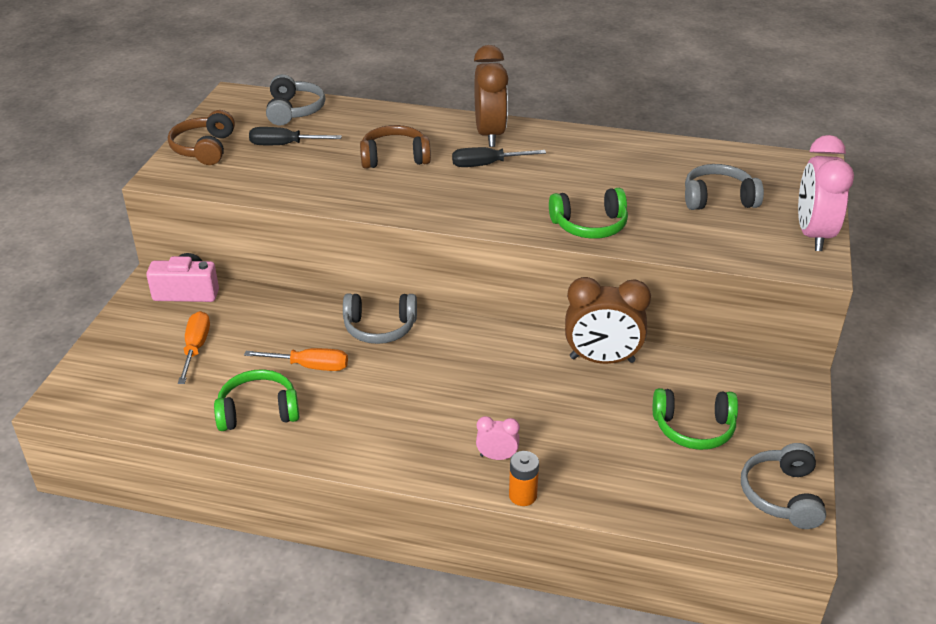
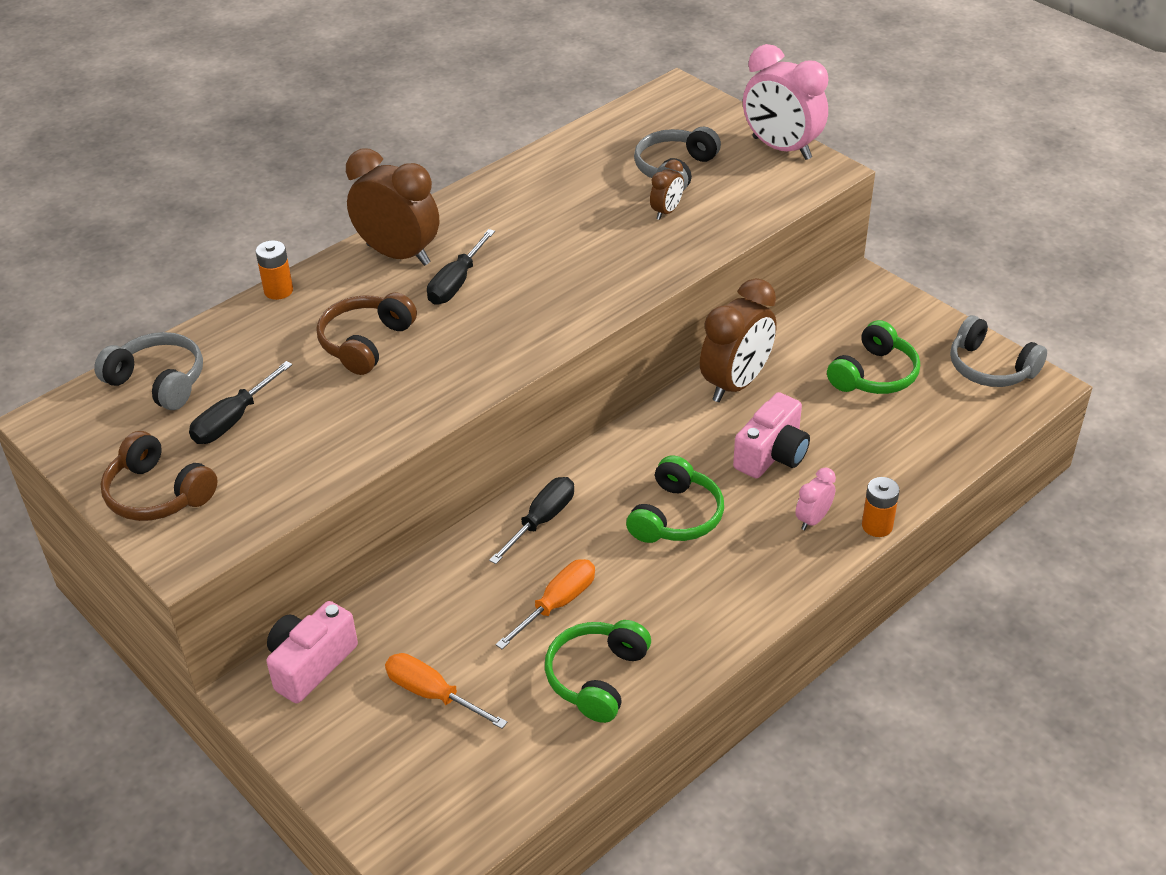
camera: 55 degrees left, 5 degrees up
grey headphones [343,294,417,344] -> black screwdriver [489,477,574,564]
green headphones [549,188,628,239] -> green headphones moved to [626,455,724,543]
none -> orange battery [256,240,293,300]
none -> brown clock [650,159,684,220]
none -> pink camera [733,392,810,478]

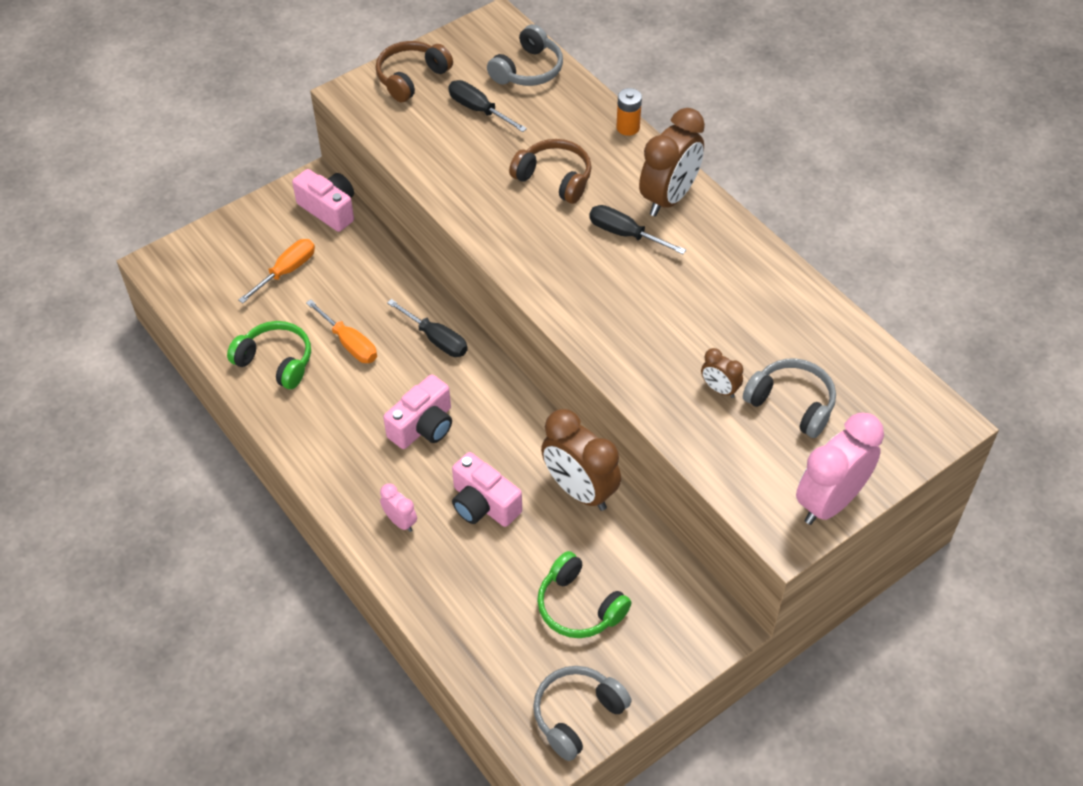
camera: 95 degrees right, 10 degrees up
green headphones [626,455,724,543] -> pink camera [383,374,452,449]
orange battery [862,477,899,537] -> none

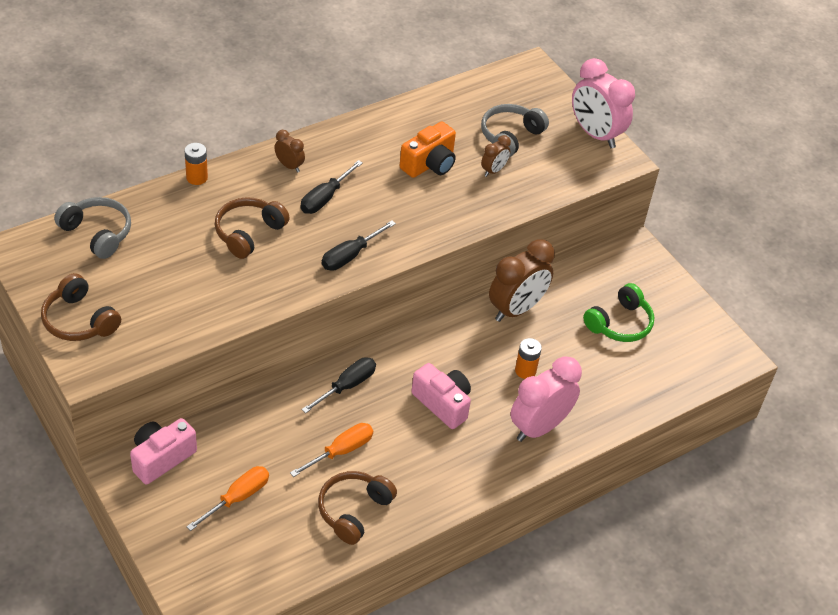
camera: 90 degrees left, 5 degrees down
green headphones [227,321,311,389] -> brown headphones [318,471,397,545]
orange screwdriver [239,239,315,303] -> orange screwdriver turned 90 degrees clockwise [186,466,269,531]
pink clock [380,483,417,532] -> pink clock [510,356,582,442], size x2.08
black screwdriver [448,80,527,132] -> black screwdriver moved to [322,220,396,271]
pink camera [452,452,522,527] -> orange battery [515,338,542,379]
grey headphones [533,666,632,761] -> none
brown clock [639,108,705,216] -> brown clock [274,130,305,172], size x0.48
none -> orange camera [400,122,456,178]

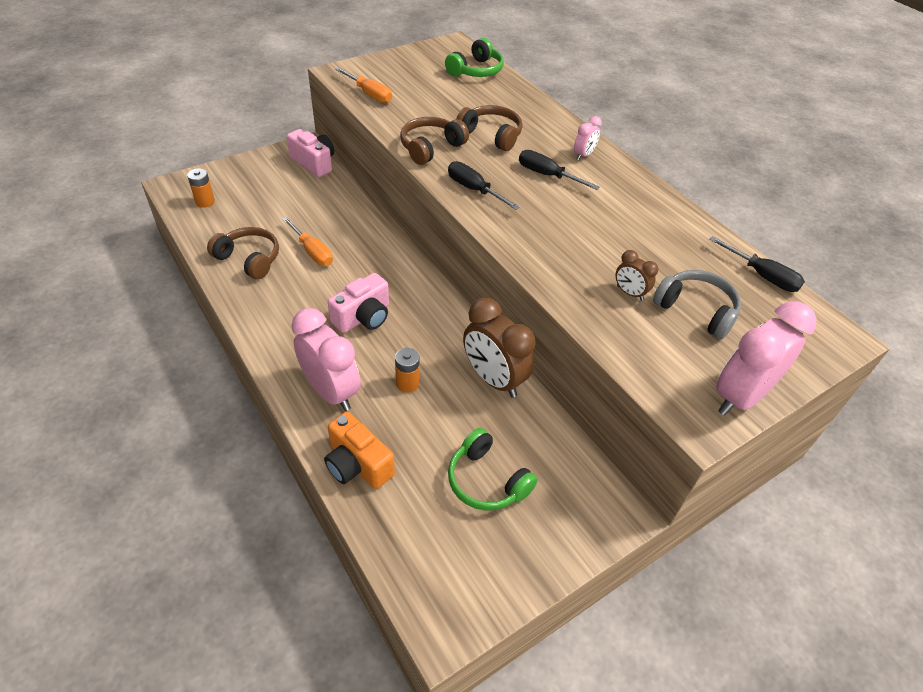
camera: 90 degrees right, 0 degrees up
brown headphones [41,273,121,341] -> brown headphones moved to [400,117,469,165]
grey headphones [54,197,131,259] -> green headphones [445,38,504,77]
orange battery [185,143,208,185] -> orange battery moved to [187,168,215,208]
orange screwdriver [186,466,269,531] -> orange screwdriver moved to [335,67,392,103]
brown clock [274,130,305,172] -> pink clock [574,116,602,160]
black screwdriver [302,357,376,413] -> black screwdriver moved to [709,236,805,292]
orange camera [400,122,456,178] -> orange camera moved to [324,412,395,489]

